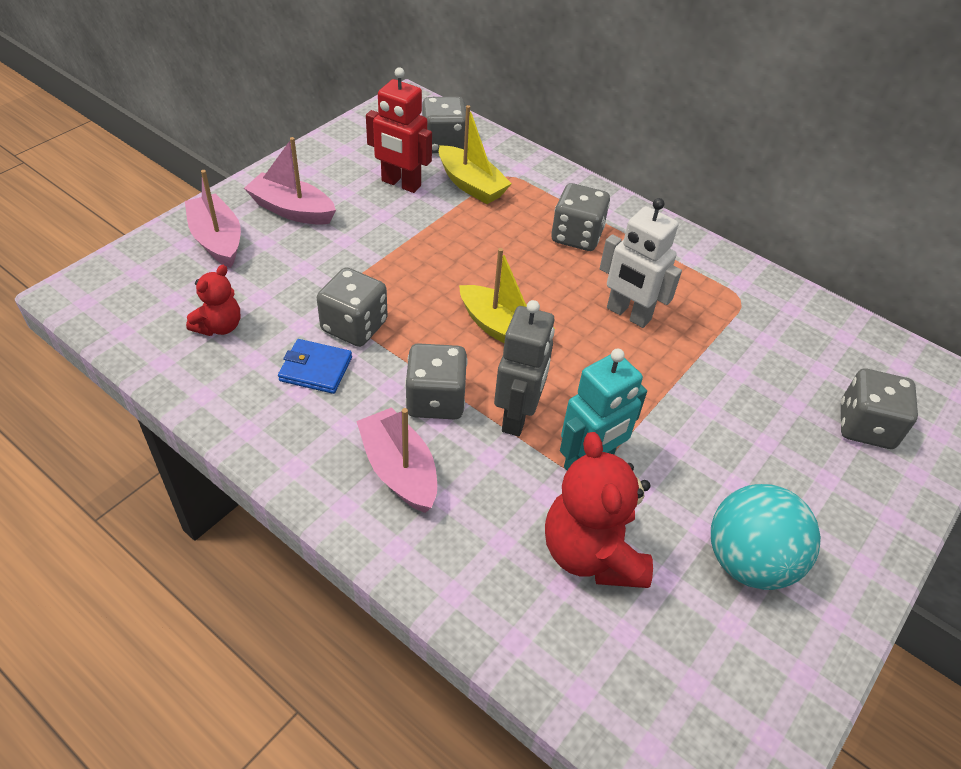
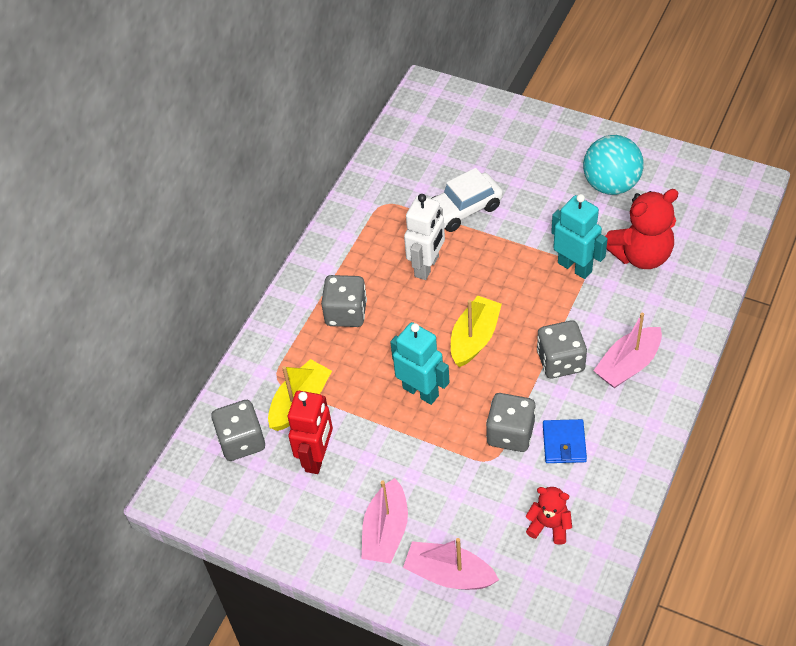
camera: 95 degrees left, 5 degrees up
pink boat [185,170,241,268] -> pink boat turned 60 degrees clockwise [403,538,499,590]
grey robot [494,300,555,436] -> none
grey dice [841,369,918,449] -> none
none -> turquoise robot [390,322,449,405]
none -> white car [431,168,503,232]

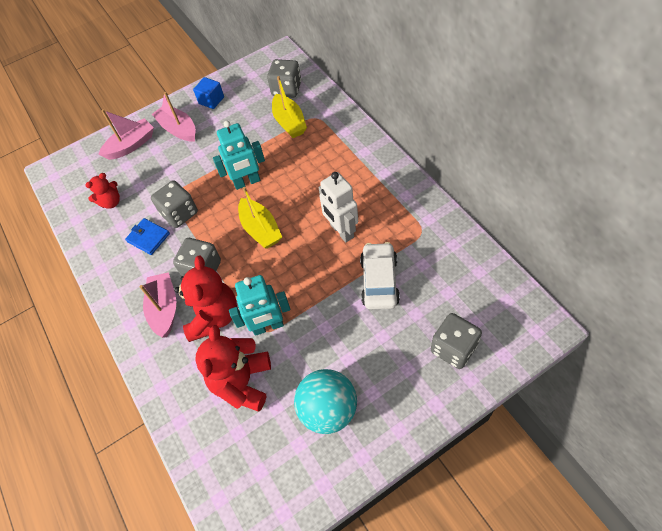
camera: 125 degrees right, 5 degrees up
red robot [288,391,333,474] -> none
grey dice [321,275,367,327] -> grey dice moved to [431,313,482,369]
none -> red teddy bear [174,255,237,342]
none -> blue cube [193,77,224,109]

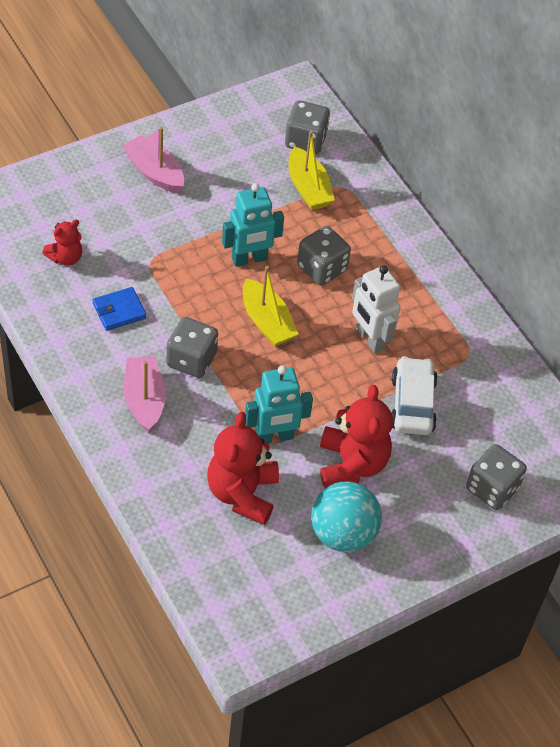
camera: 10 degrees left, 5 degrees down
pink boat [99,109,154,160] -> none
blue wallet [125,218,170,255] -> blue wallet turned 60 degrees counterclockwise [93,287,146,331]
grey dice [151,180,198,228] -> grey dice moved to [297,226,351,286]
red teddy bear [174,255,237,342] -> red teddy bear moved to [320,385,393,488]
blue cube [193,77,224,109] -> none

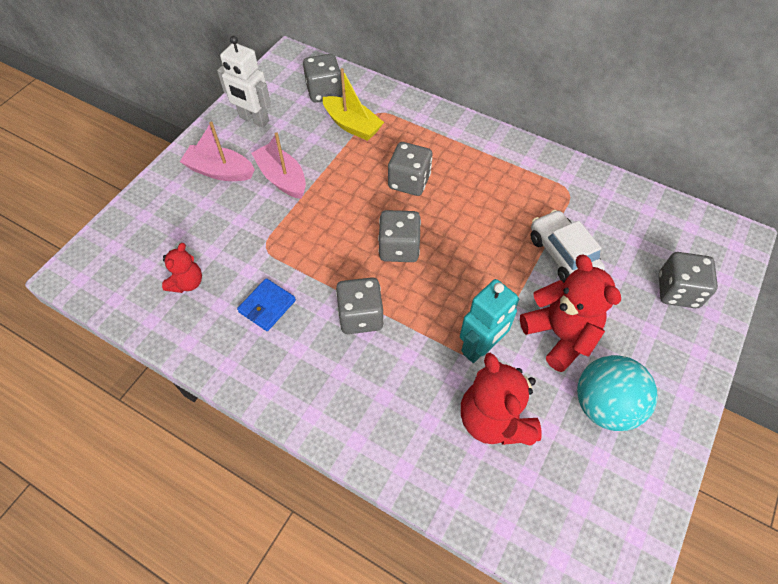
camera: 25 degrees left, 5 degrees up
pink boat [124,356,166,433] -> pink boat moved to [251,132,306,199]
turquoise robot [222,183,284,267] -> none
yellow boat [243,266,299,346] -> grey dice [378,210,421,262]
white robot [352,265,400,353] -> white robot moved to [217,36,271,127]

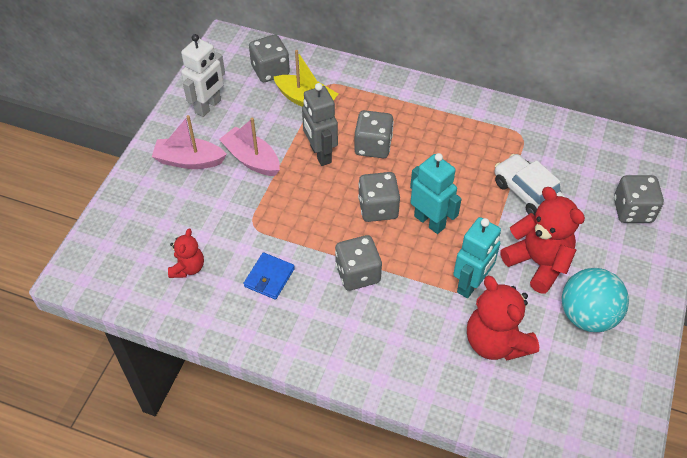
camera: 10 degrees left, 5 degrees down
white robot [217,36,271,127] -> white robot turned 75 degrees counterclockwise [181,34,225,117]
none -> grey robot [302,83,338,166]
none -> turquoise robot [410,153,462,234]

